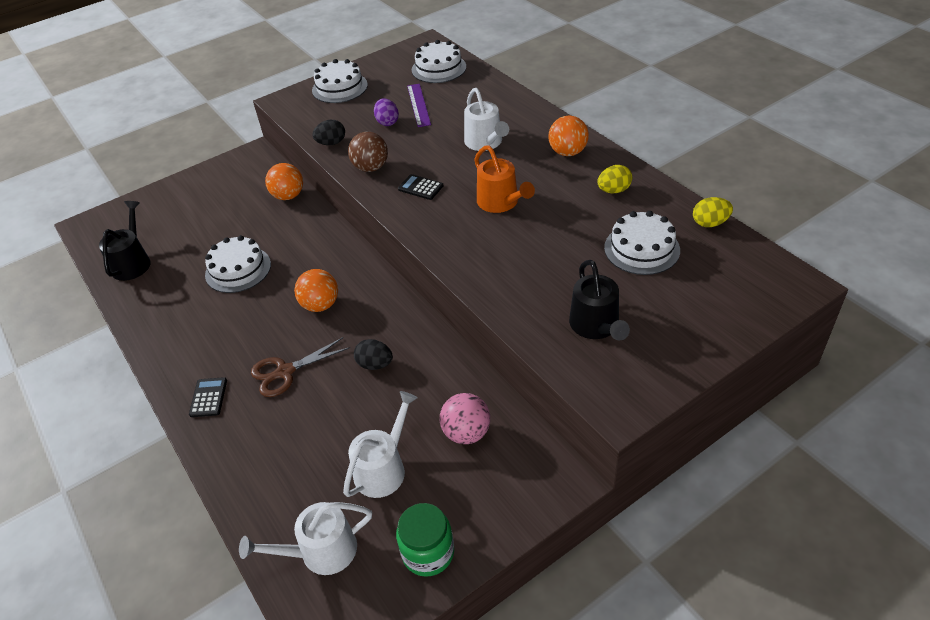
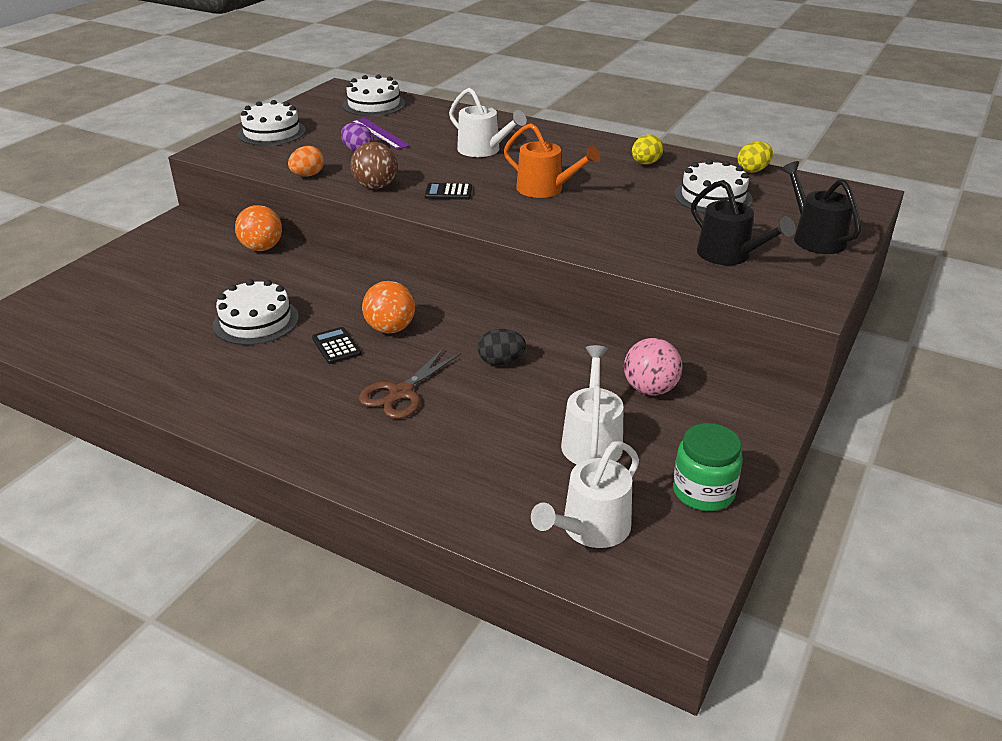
camera: 30 degrees left, 10 degrees down
black watering can [99,201,151,281] -> black watering can moved to [781,161,861,254]
black calculator [189,377,227,417] -> black calculator moved to [312,327,361,364]
black egg [312,120,345,145] -> orange egg [288,146,324,177]
orange ball [548,116,589,156] -> none

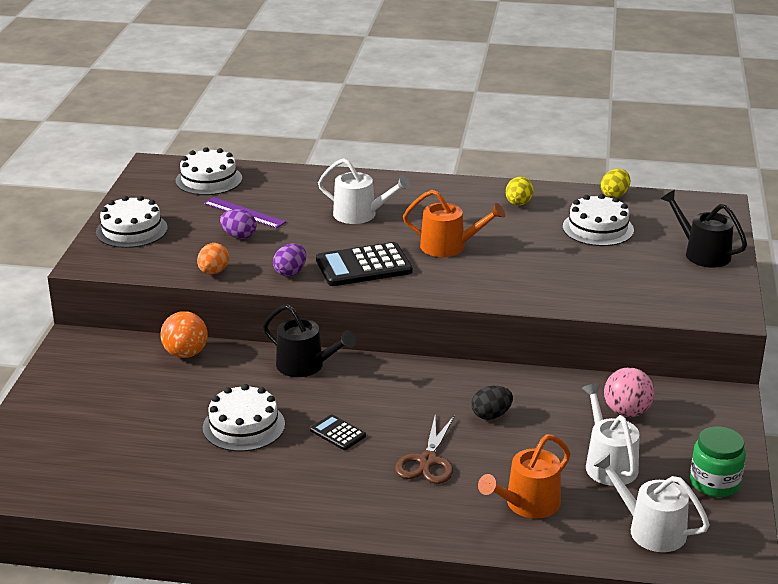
camera: 20 degrees left, 5 degrees down
brown ball [351,142,397,189] -> purple egg [273,243,306,277]
orange ball [362,281,415,334] -> none
black calculator [425,183,472,200] -> black calculator [316,242,413,286], size x1.95
white watering can [531,441,639,548] -> white watering can turned 105 degrees clockwise [593,453,710,552]
black watering can [691,180,795,265] -> black watering can moved to [263,304,356,377]
none -> orange watering can [478,434,571,519]

